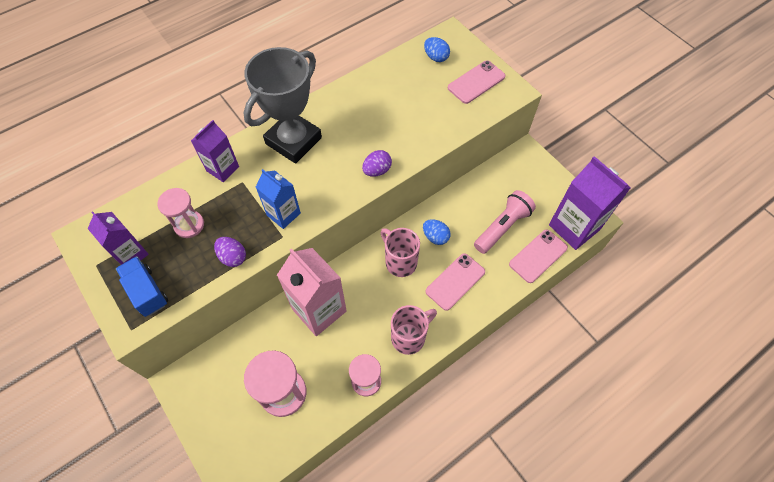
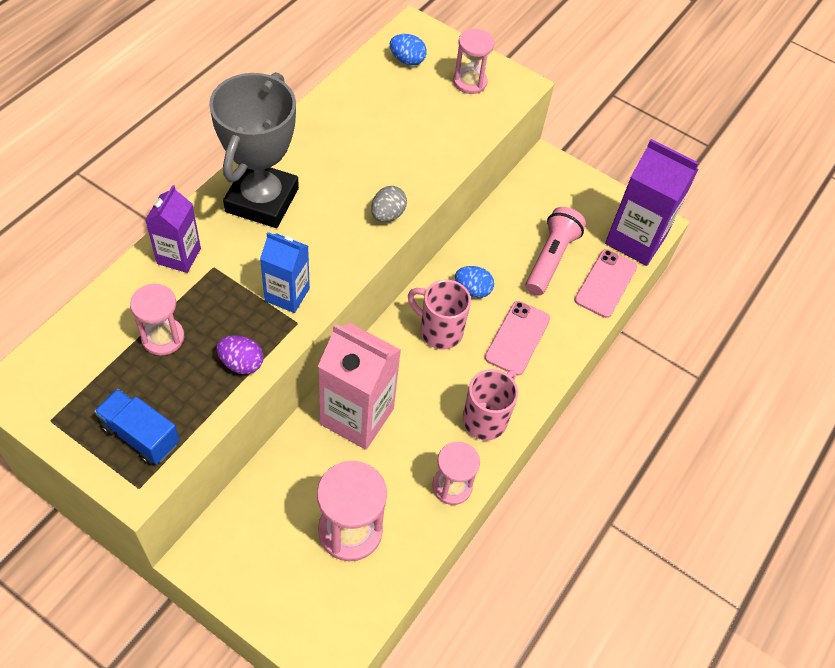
camera: 25 degrees left, 5 degrees down
purple carton [88,211,149,265] -> none
purple egg [362,150,392,177] -> grey egg [371,186,407,222]
pink phone [448,60,506,104] -> pink hourglass [453,29,494,94]

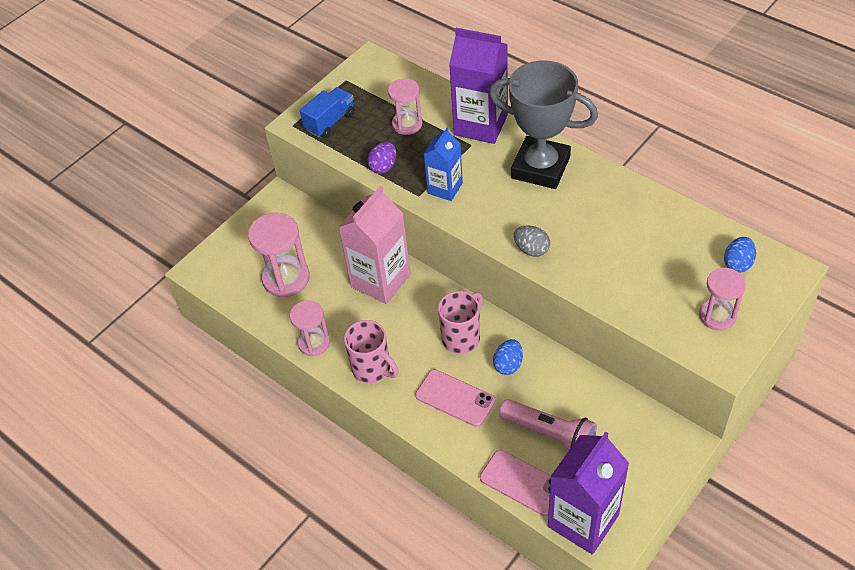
camera: 105 degrees right, 5 degrees down
purple carton [145,185,201,273] -> purple carton [449,28,508,144], size x1.69

